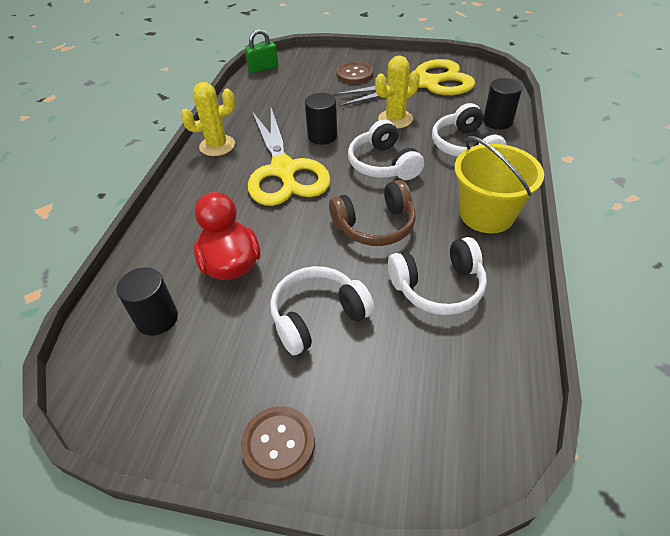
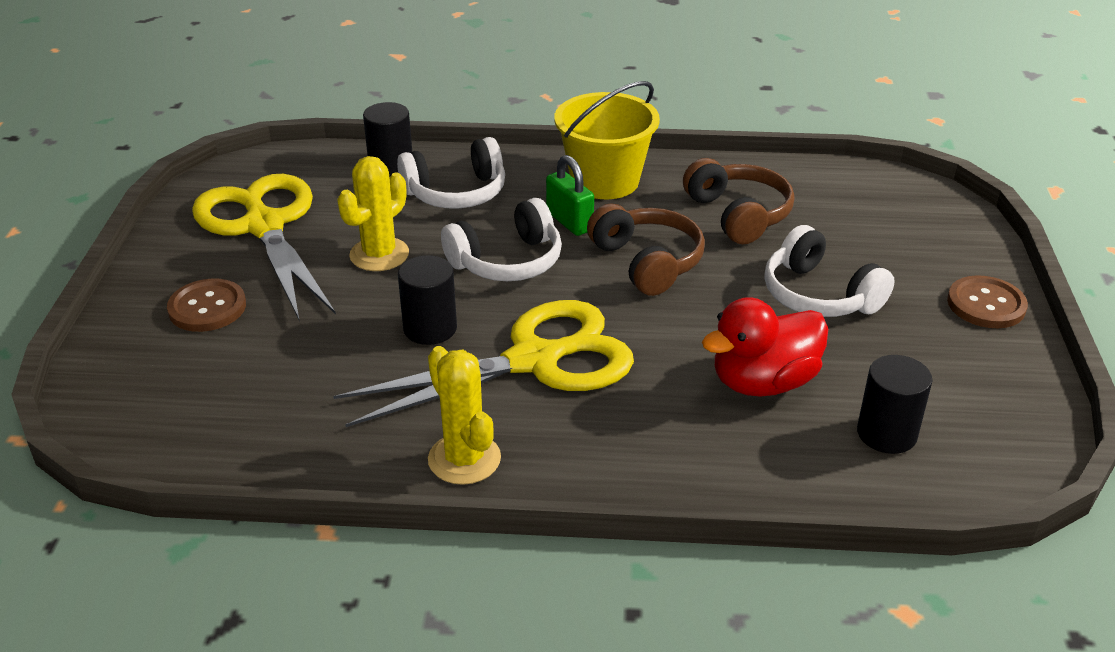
camera: 100 degrees left, 10 degrees down
green padlock [245,29,278,73] -> green padlock moved to [546,155,594,236]
yellow cactus [375,56,420,129] -> yellow cactus turned 75 degrees clockwise [337,156,409,271]
white headphones [388,237,487,315] -> brown headphones [683,158,794,244]

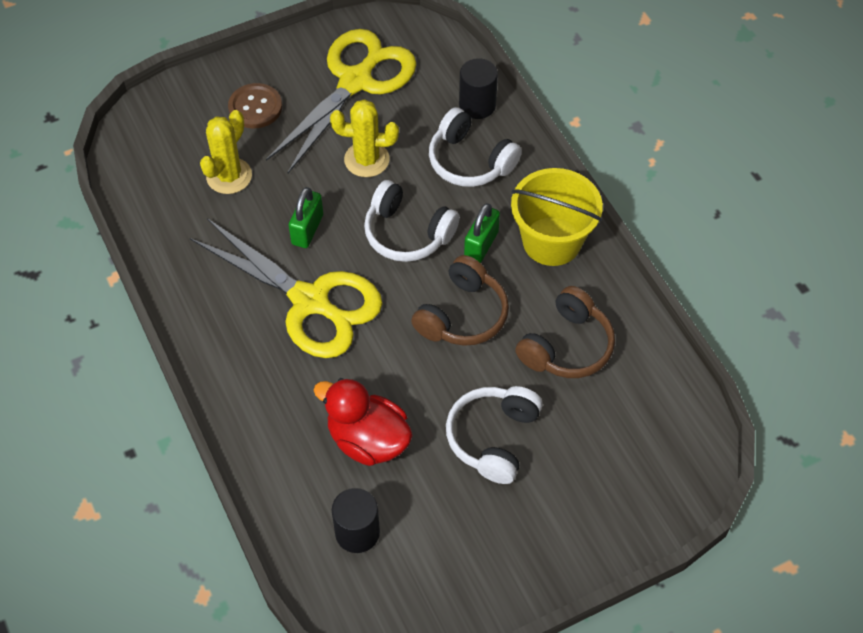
camera: 60 degrees right, 20 degrees up
black cylinder [398,255,457,345] -> green padlock [289,187,323,248]
yellow cactus [428,346,501,485] -> yellow cactus moved to [200,110,252,194]
brown button [947,275,1028,328] -> none

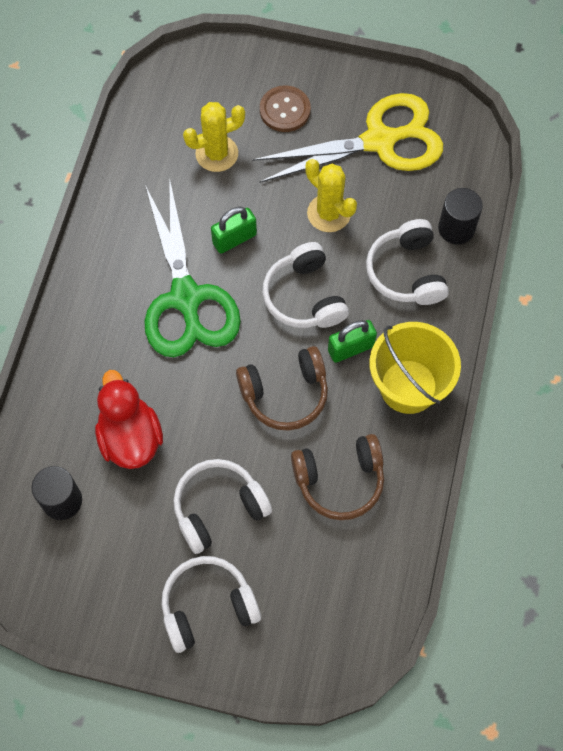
camera: 40 degrees right, 10 degrees up
yellow scissors [190,218,382,358] -> green scissors [144,177,241,357]
none -> white headphones [162,556,261,653]

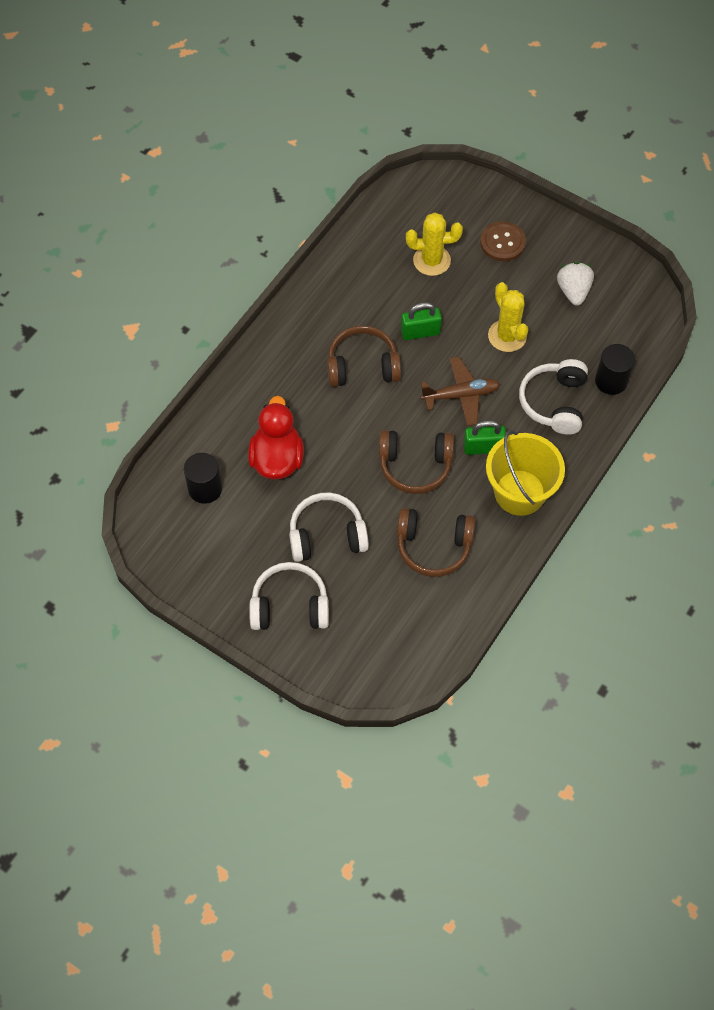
camera: 20 degrees right, 5 degrees down
green scissors [144,177,241,357] -> brown headphones [327,326,401,387]
yellow scissors [252,93,443,183] -> white strawberry [557,262,594,306]
white headphones [262,242,349,328] -> brown plane [421,357,500,426]

